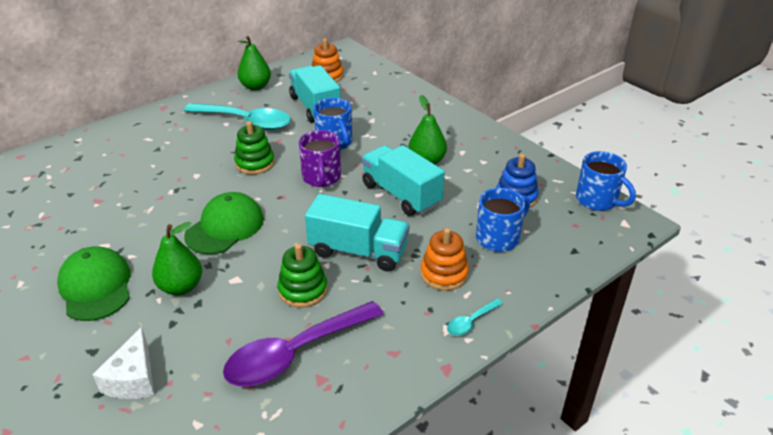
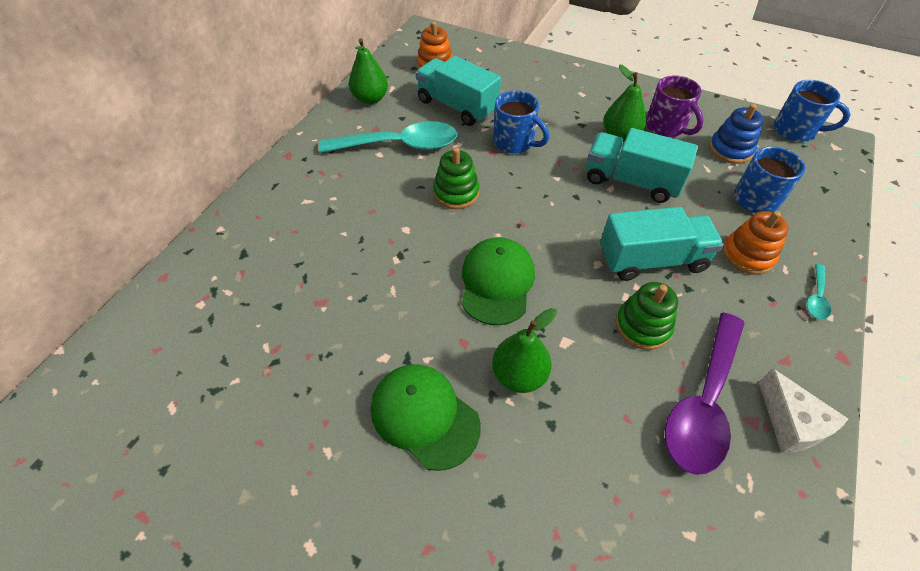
camera: 25 degrees left, 15 degrees up
white cheese [92,327,154,399] -> white cheese moved to [759,369,848,453]
purple mug [299,130,341,187] -> purple mug moved to [646,76,704,137]

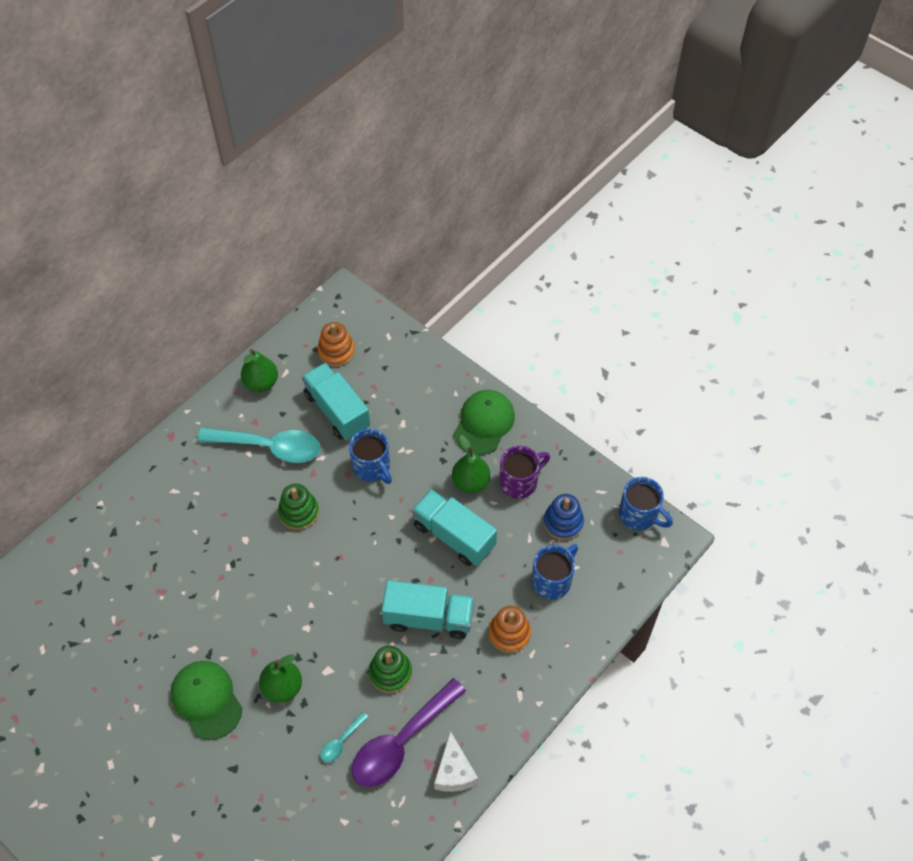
camera: 15 degrees right, 5 degrees up
green cap [462,237,535,325] -> green cap moved to [454,390,515,455]
purple mug [646,76,704,137] -> purple mug turned 105 degrees counterclockwise [499,446,550,499]
turquoise spoon [807,264,831,320] -> turquoise spoon moved to [321,712,368,763]

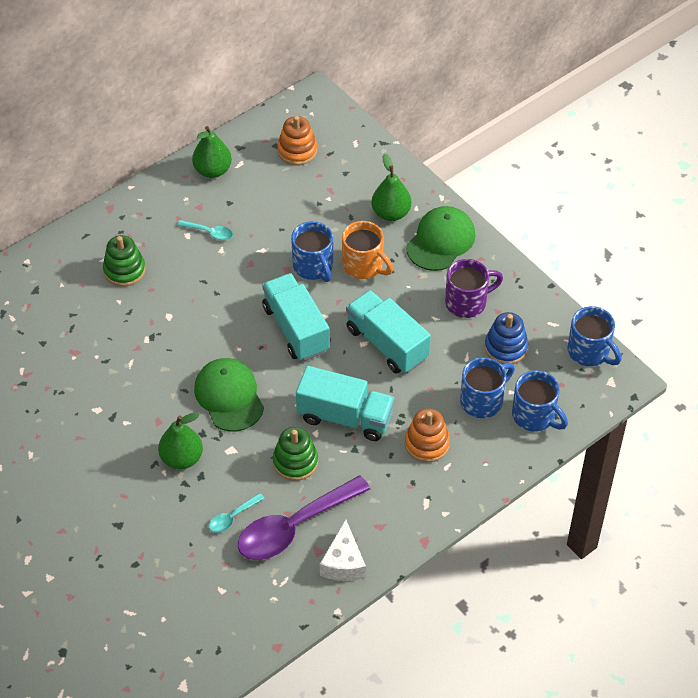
camera: 10 degrees right, 5 degrees down
green cap [171,661,243,740] -> green cap moved to [194,358,264,431]
turquoise spoon [197,427,320,463] -> turquoise spoon [178,220,233,240], size x0.44
green stacking toy [278,484,319,530] -> green stacking toy moved to [103,235,146,287]
turquoise truck [302,363,370,440] -> turquoise truck moved to [262,273,330,361]
green pear [452,435,490,493] -> green pear moved to [372,154,411,221]
none -> orange mug [342,221,393,279]
none -> blue mug [512,370,568,432]

